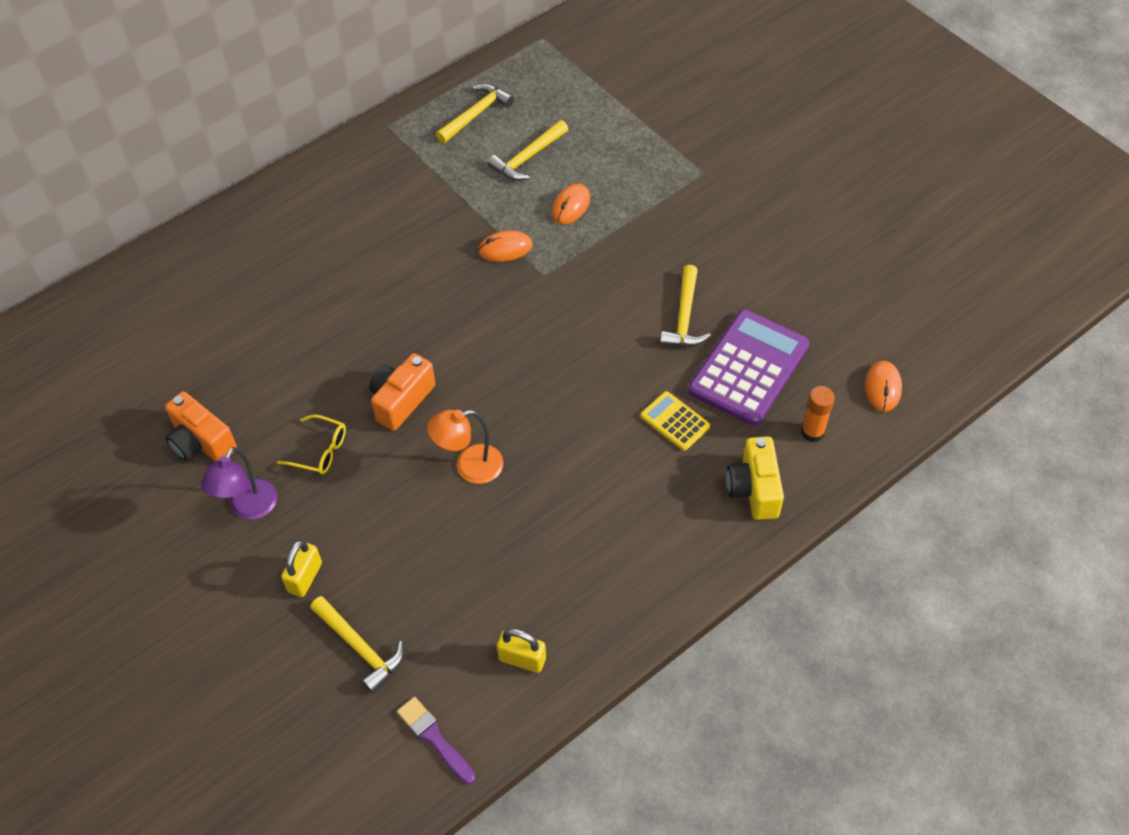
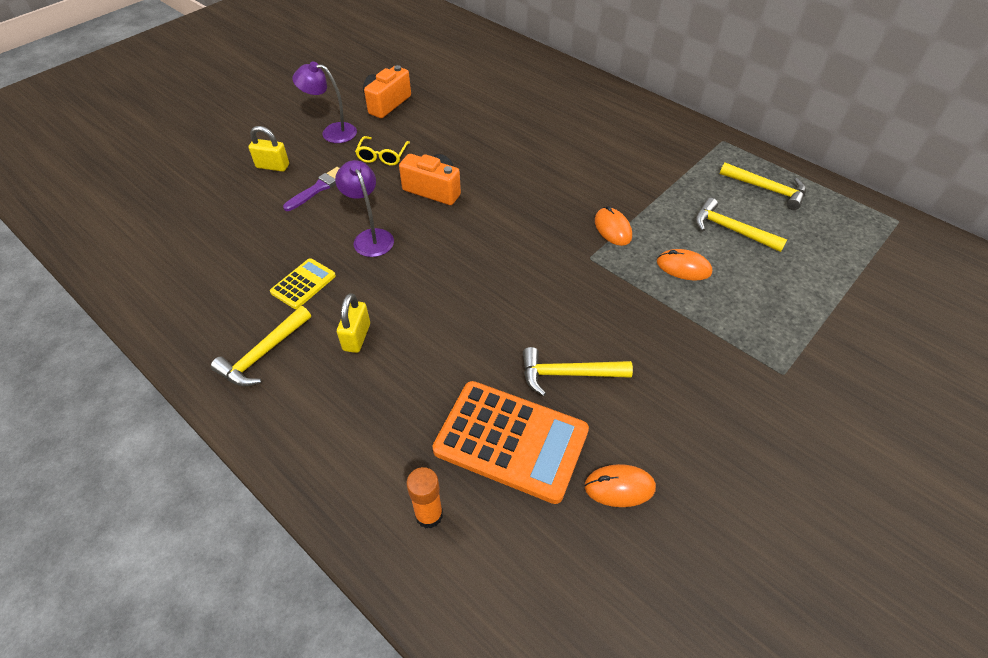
camera: 80 degrees right, 5 degrees down
yellow hammer [310,596,404,693] -> yellow hammer moved to [211,306,311,386]
purple brush [397,697,475,784] -> purple brush moved to [283,167,340,211]
orange lamp [427,410,504,484] -> purple lamp [335,160,394,257]
yellow padlock [497,628,546,673] -> yellow padlock moved to [337,293,370,353]
yellow calculator [641,391,710,451] -> yellow calculator moved to [270,258,336,309]
purple calculator [688,310,810,426] -> orange calculator [432,381,589,504]
yellow camera [726,436,784,520] -> none
orange mouse [865,361,902,412] -> orange mouse moved to [584,464,656,507]

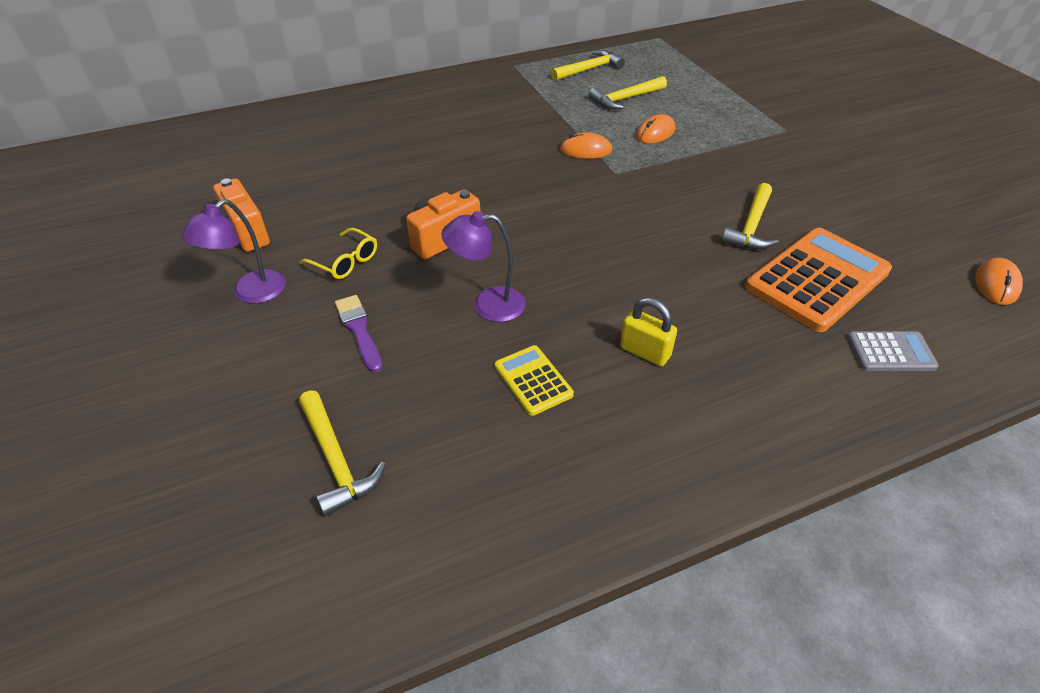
camera: 65 degrees left, 5 degrees down
yellow hammer [211,306,311,386] -> yellow hammer moved to [299,390,386,516]
yellow padlock [249,126,289,172] -> none
orange glue stick [406,467,443,529] -> grey calculator [848,332,939,371]
orange mouse [584,464,656,507] -> orange mouse moved to [975,258,1023,305]

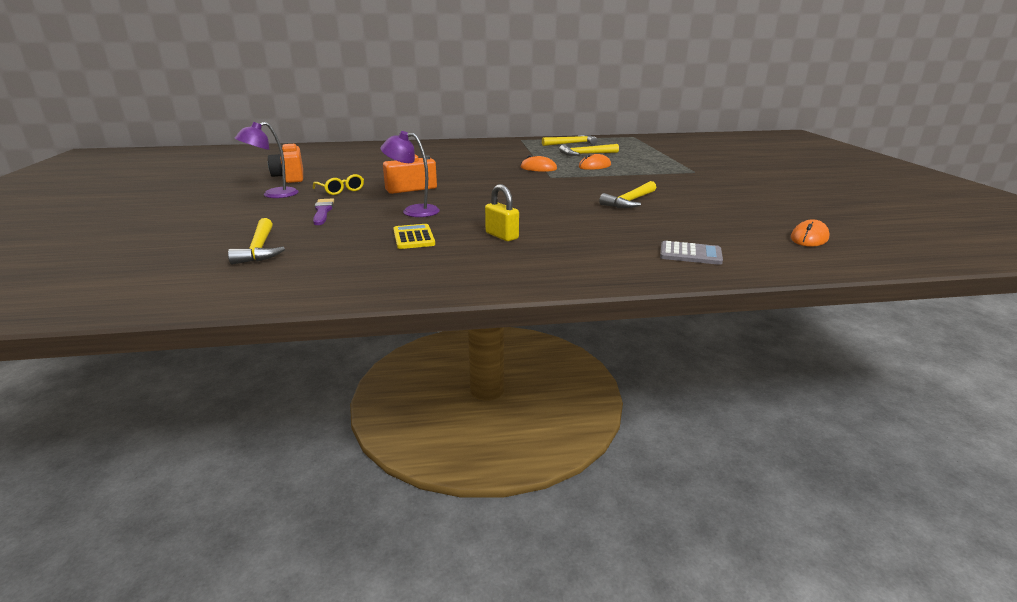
camera: 15 degrees right, 20 degrees down
orange calculator [745,228,892,332] -> none

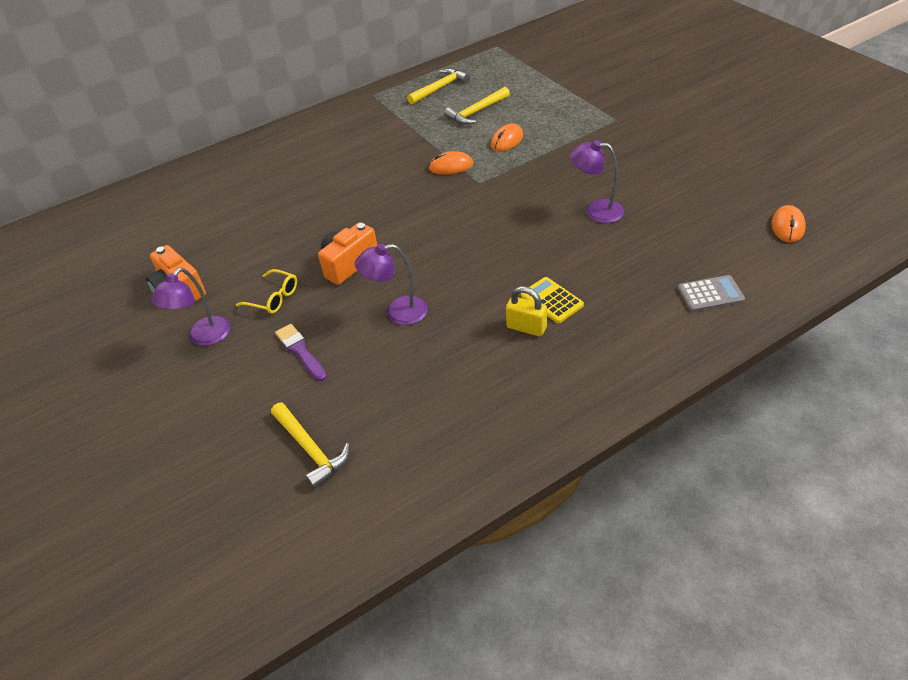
camera: 20 degrees left, 20 degrees up
yellow calculator [393,224,435,249] -> yellow calculator moved to [521,277,584,323]
yellow hammer [599,181,656,208] -> purple lamp [570,140,624,223]

